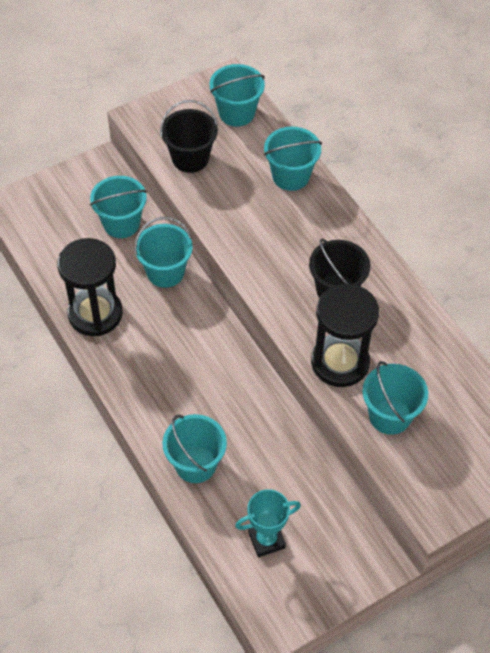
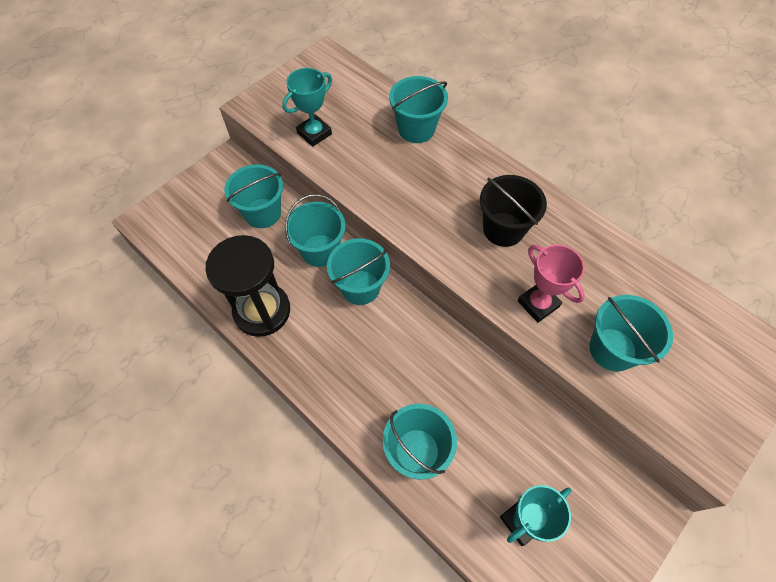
camera: 15 degrees left, 5 degrees up
black bucket [160,100,218,173] -> turquoise trophy [282,68,332,147]
turquoise bucket [210,64,265,127] -> turquoise bucket moved to [327,238,390,305]
black hourglass [311,284,379,387] -> pink trophy [517,244,585,323]

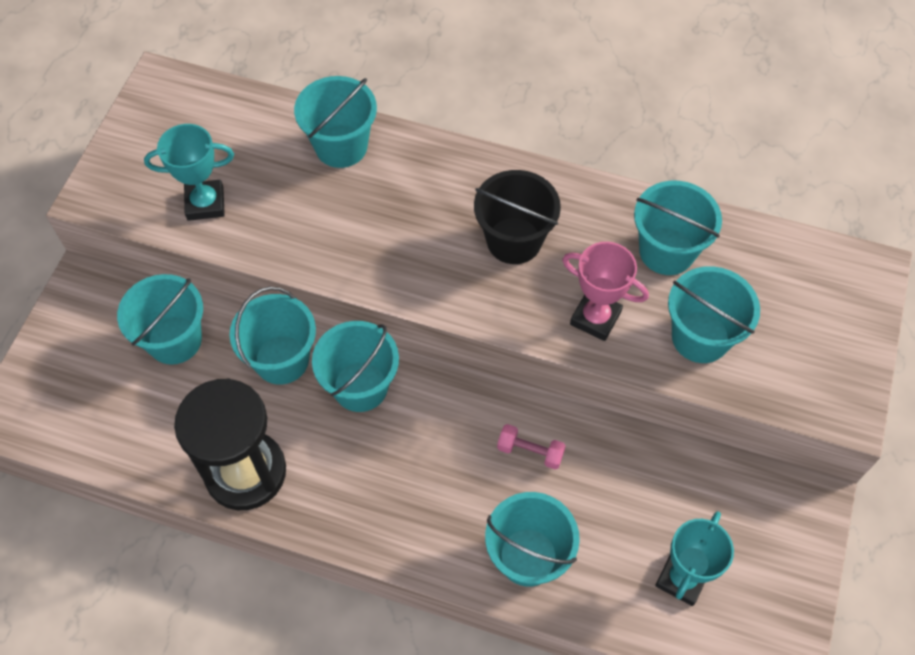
camera: 25 degrees left, 0 degrees up
turquoise trophy [282,68,332,147] -> turquoise trophy turned 60 degrees clockwise [144,124,234,221]
none -> pink dumbbell [497,424,566,469]
none -> turquoise bucket [634,181,722,275]

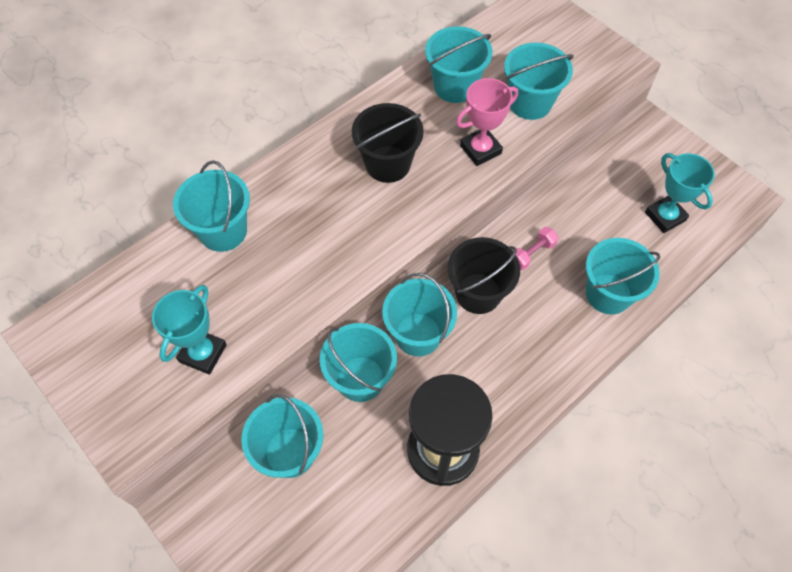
camera: 60 degrees left, 0 degrees up
none -> black bucket [447,237,520,314]

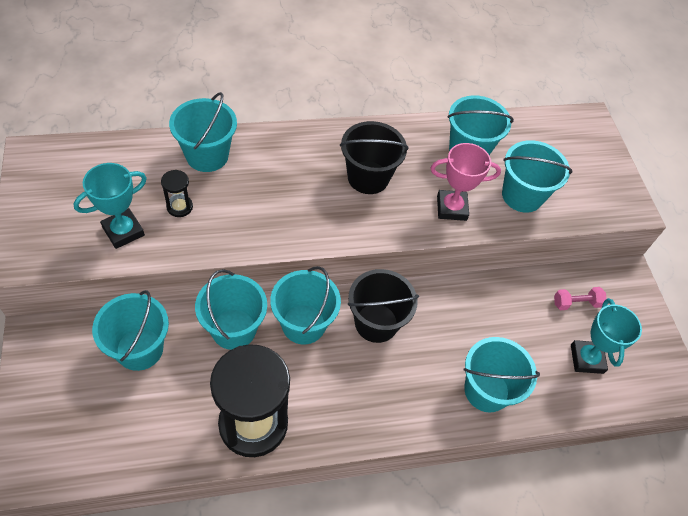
camera: 25 degrees right, 5 degrees down
pink dumbbell [513,227,559,270] -> pink dumbbell moved to [554,287,606,310]
none -> black hourglass [161,170,193,217]

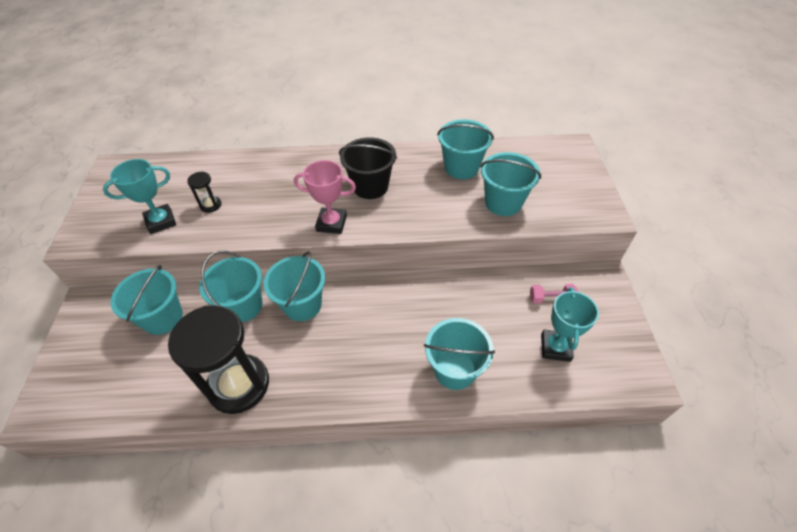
camera: 15 degrees right, 5 degrees down
turquoise bucket [169,92,237,172] -> none
black bucket [348,269,419,343] -> none
pink trophy [431,143,501,221] -> pink trophy moved to [294,160,356,234]

